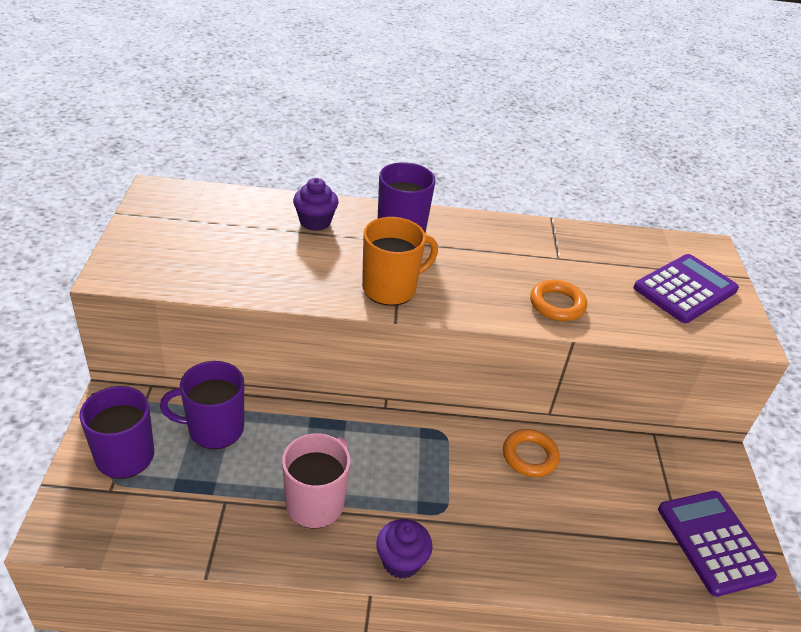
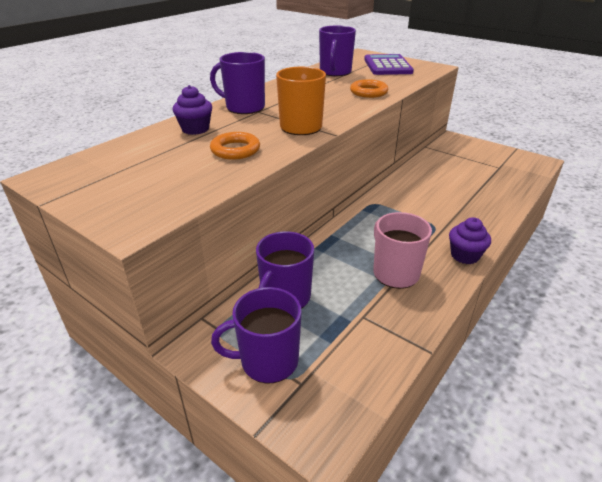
camera: 50 degrees left, 5 degrees down
orange ring [503,429,559,477] -> orange ring moved to [210,132,260,160]
purple calculator [658,491,777,597] -> none
none -> purple mug [319,26,356,76]

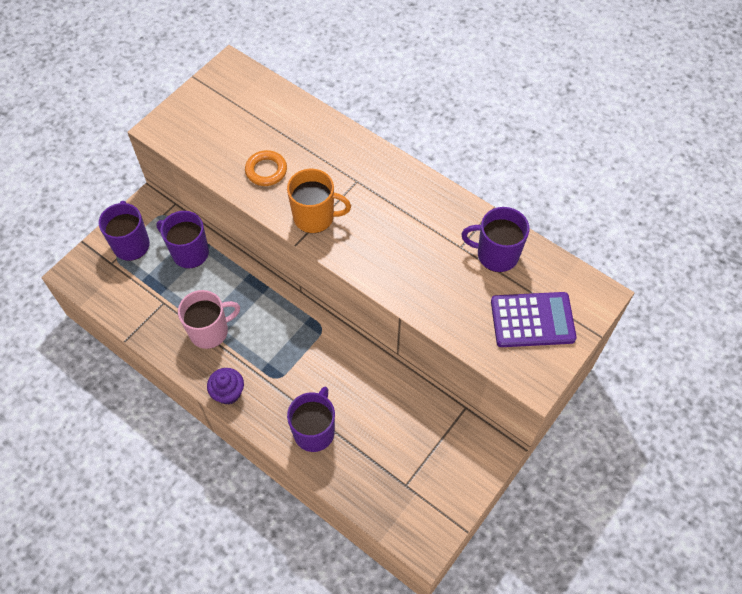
camera: 90 degrees right, 25 degrees up
purple cupcake [173,85,212,135] -> none
purple mug [210,52,265,114] -> purple mug moved to [287,387,335,452]
orange ring [350,79,388,98] -> none

